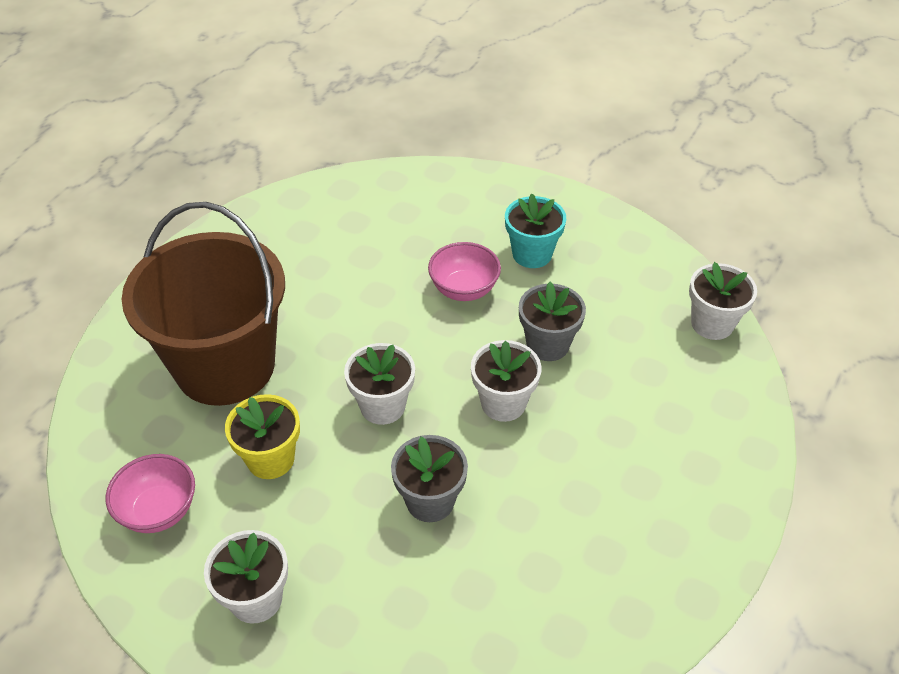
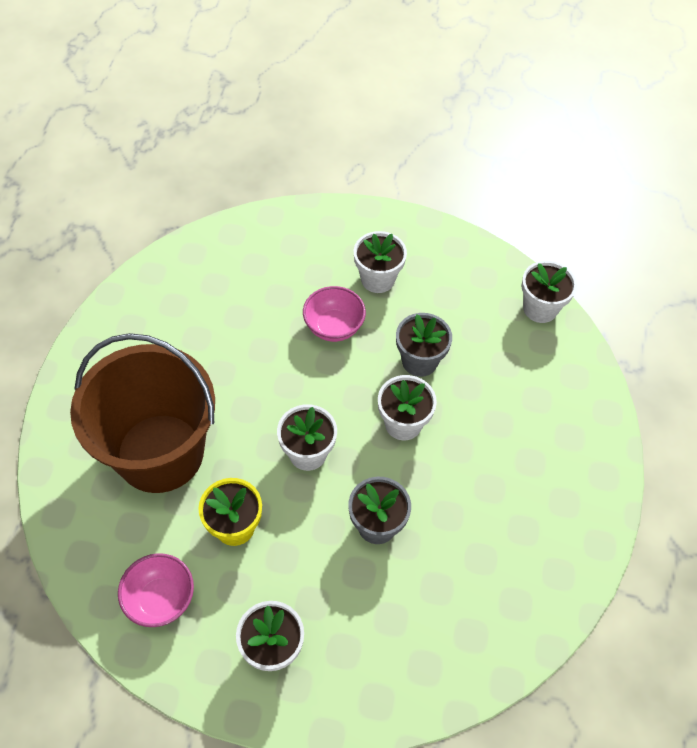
camera: 20 degrees left, 10 degrees up
turquoise flower pot [505,193,566,268] -> white flower pot [354,231,407,293]

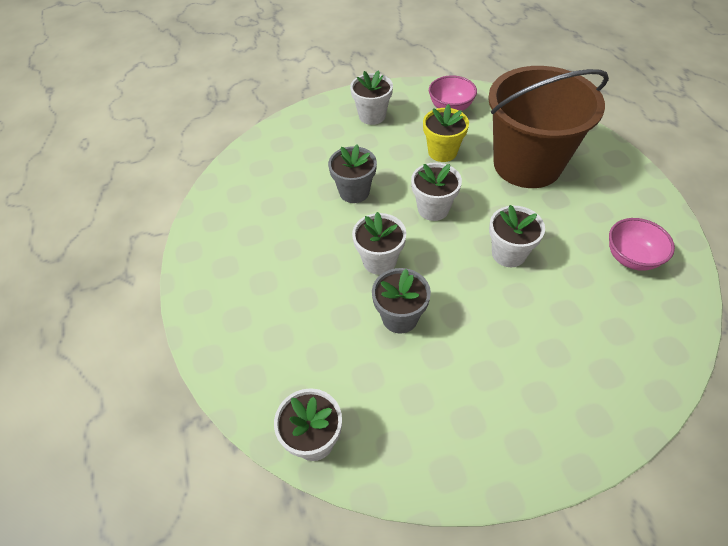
camera: 155 degrees right, 5 degrees down
pink bowl [303,286,366,342] -> pink bowl moved to [609,218,675,271]
white flower pot [354,231,407,293] -> white flower pot moved to [489,205,545,267]

